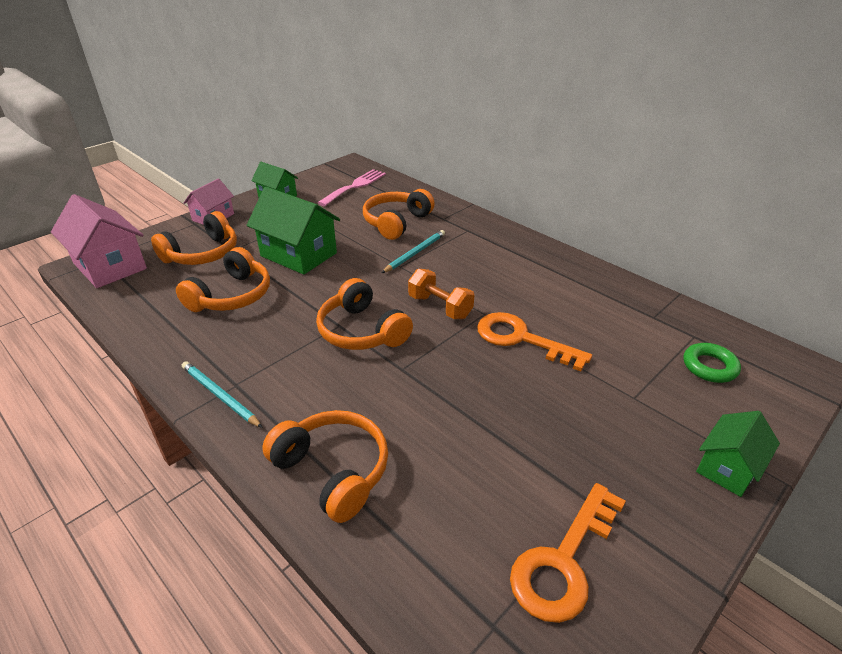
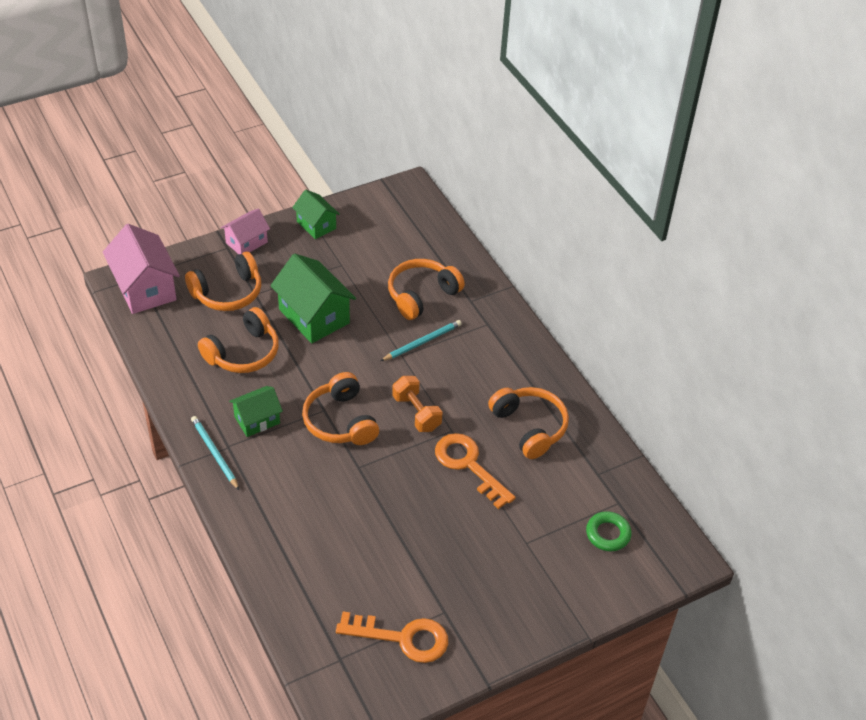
camera: 15 degrees right, 10 degrees up
orange headphones [262,410,388,523] -> orange headphones moved to [488,387,569,459]
pink fork [318,169,386,206] -> none
orange key [510,483,626,623] -> orange key turned 135 degrees counterclockwise [336,612,448,663]
green house [696,411,780,497] -> green house moved to [229,386,283,437]

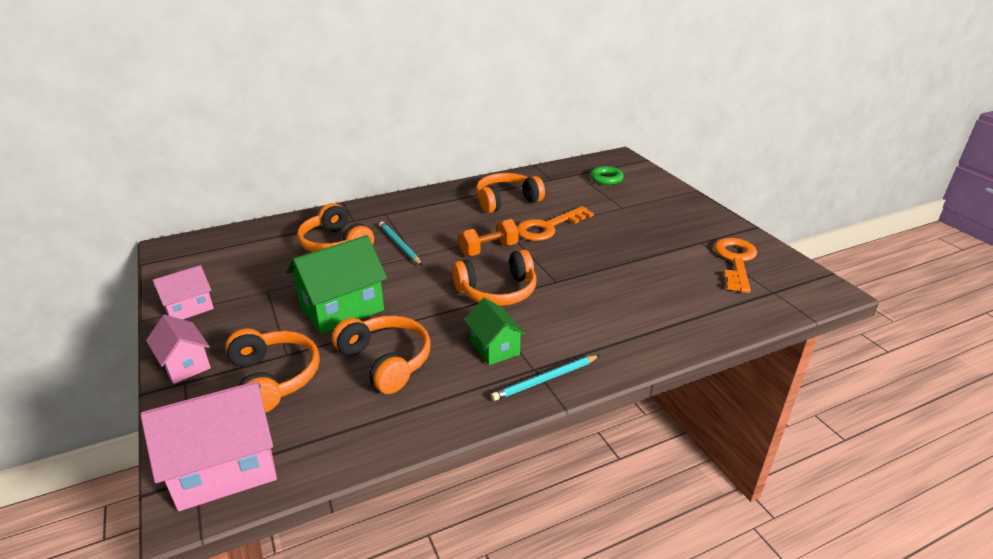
camera: 85 degrees left, 15 degrees down
green house [292,190,340,239] -> pink house [153,265,214,319]

